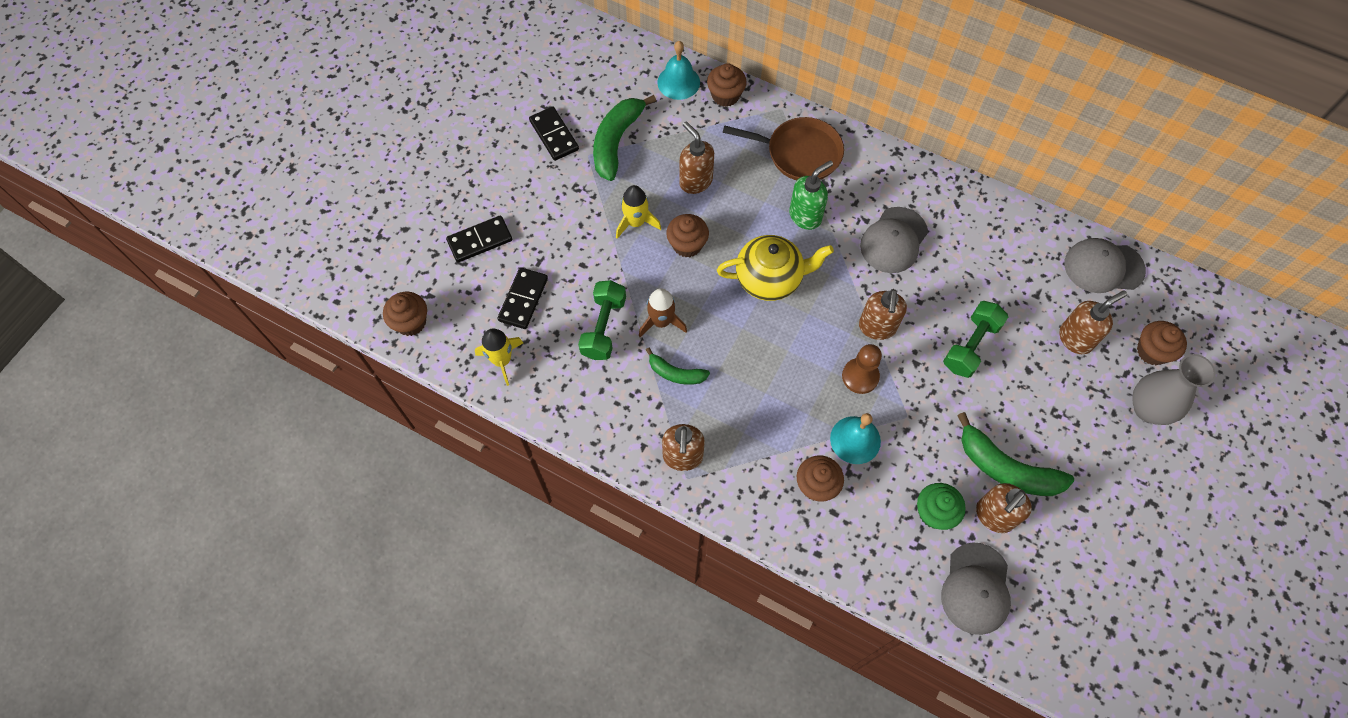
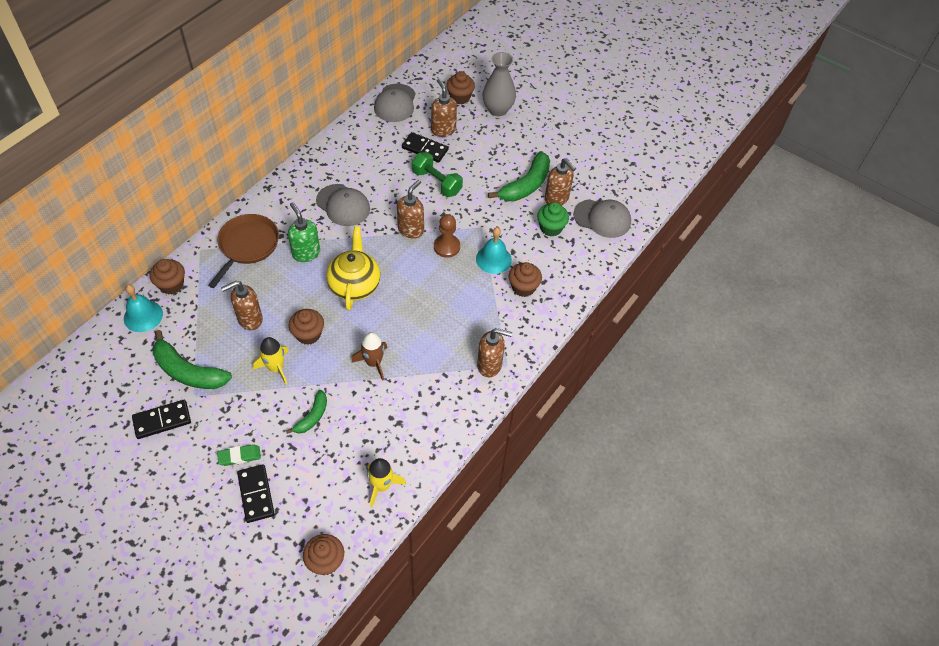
camera: 85 degrees left, 10 degrees down
black domino [497,267,548,329] -> black domino moved to [402,132,448,163]
green dumbbell [578,280,626,360] -> none
green banana [646,347,710,385] -> green banana moved to [286,390,327,434]
brown soap dispenser [859,289,907,340] -> brown soap dispenser turned 75 degrees counterclockwise [397,180,424,239]
none -> green eraser [217,444,261,466]

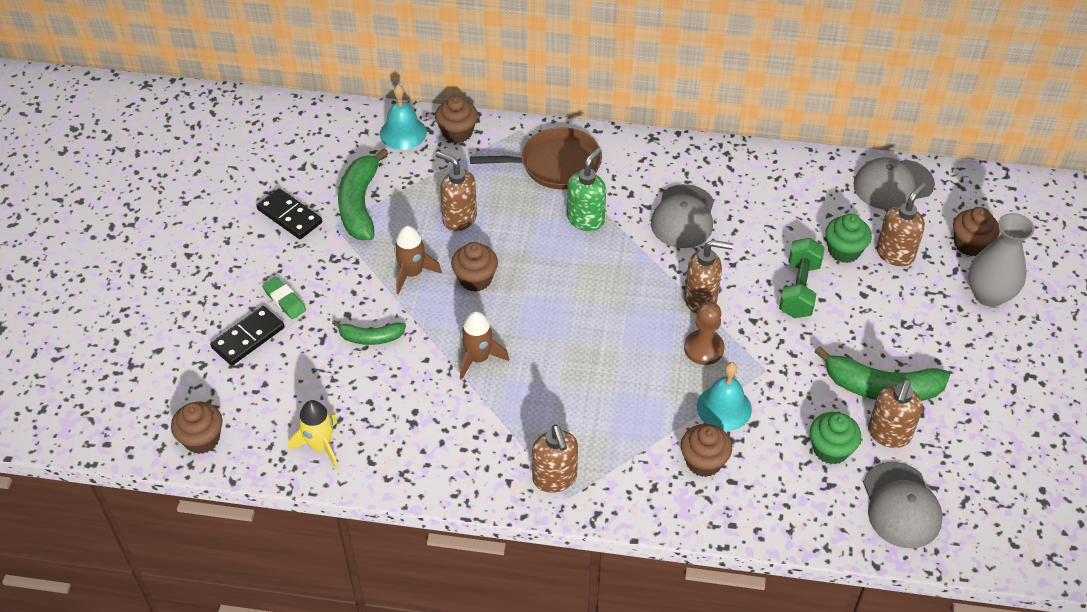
camera: 65 degrees right, 5 degrees down
yellow rocket [253,337,289,385] -> brown rocket [394,226,442,294]
yellow teapot [326,226,380,310] -> none
black domino [402,132,448,163] -> green cupcake [825,214,872,263]

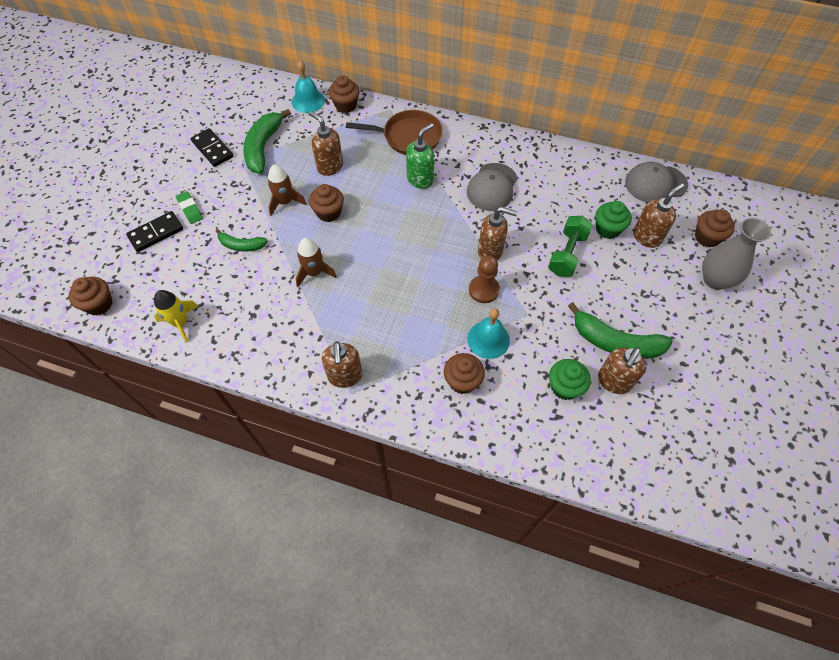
camera: 10 degrees right, 10 degrees up
grey cap [863,462,943,548] -> none

